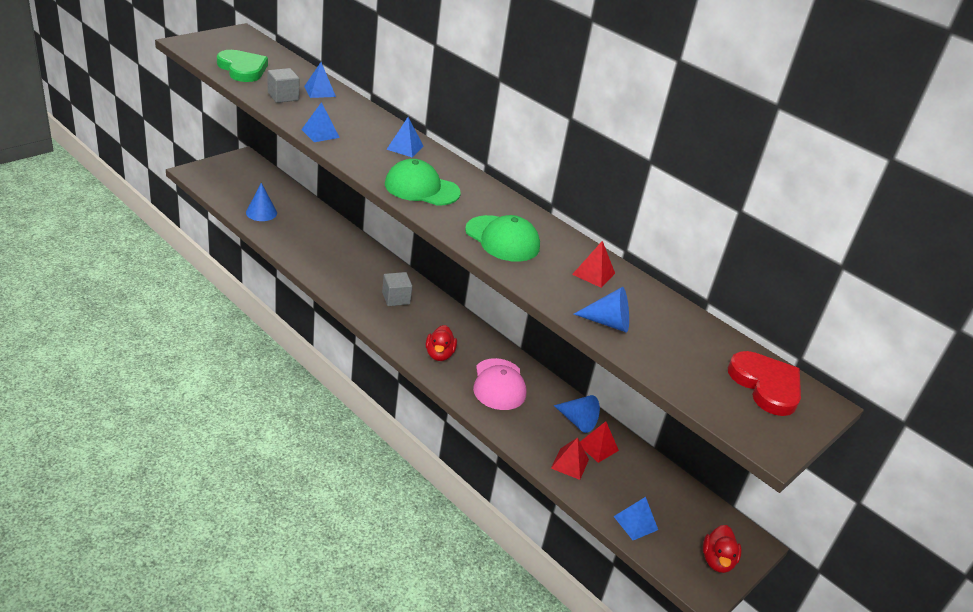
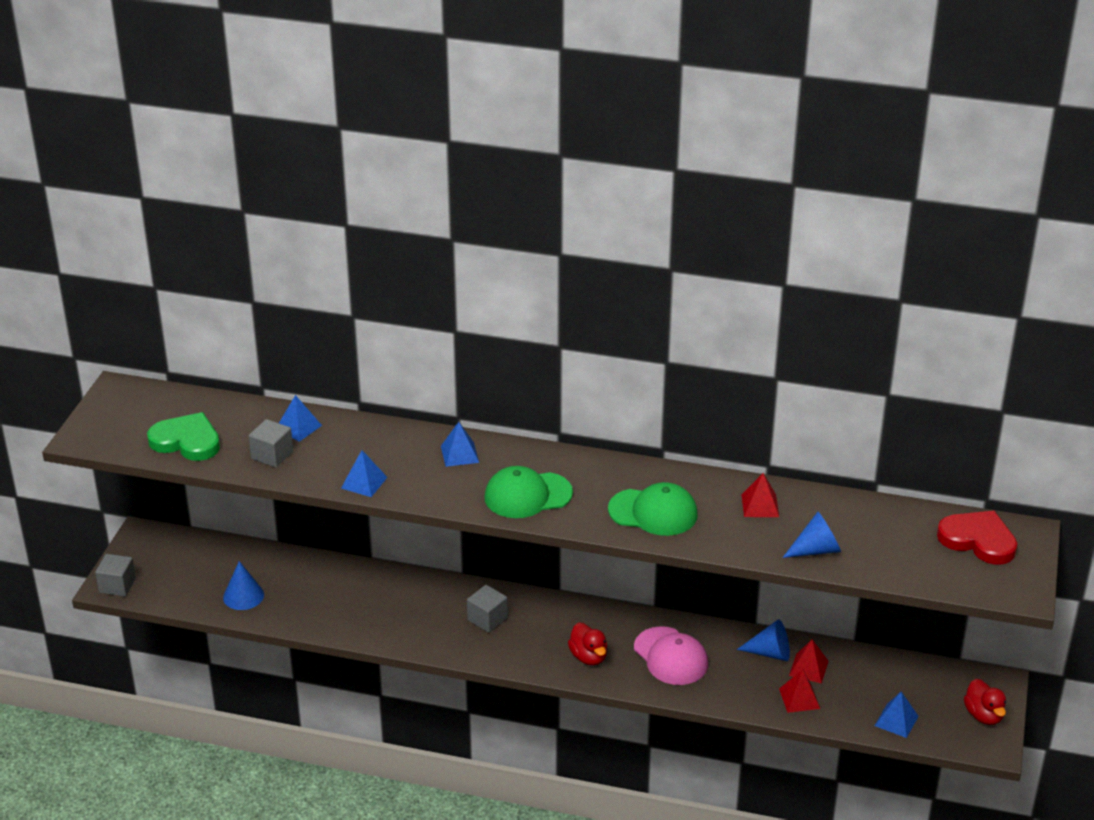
camera: 25 degrees left, 0 degrees up
none -> grey cube [95,554,136,597]

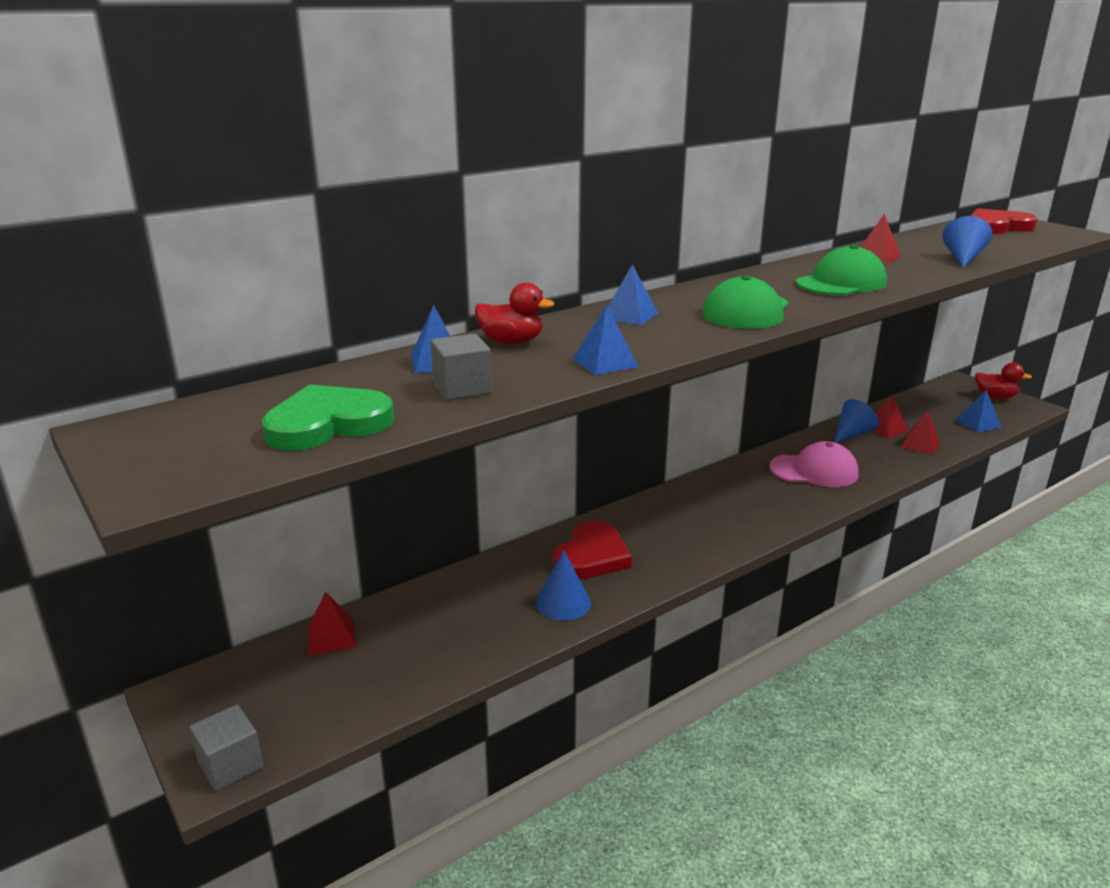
camera: 50 degrees left, 10 degrees down
blue cone [223,561,264,610] -> blue cone moved to [536,550,591,621]
grey cube [467,585,508,633] -> none
red duck [568,623,607,665] -> red duck moved to [475,282,555,344]
none -> red pyramid [308,592,357,655]
none -> red heart [553,521,632,579]

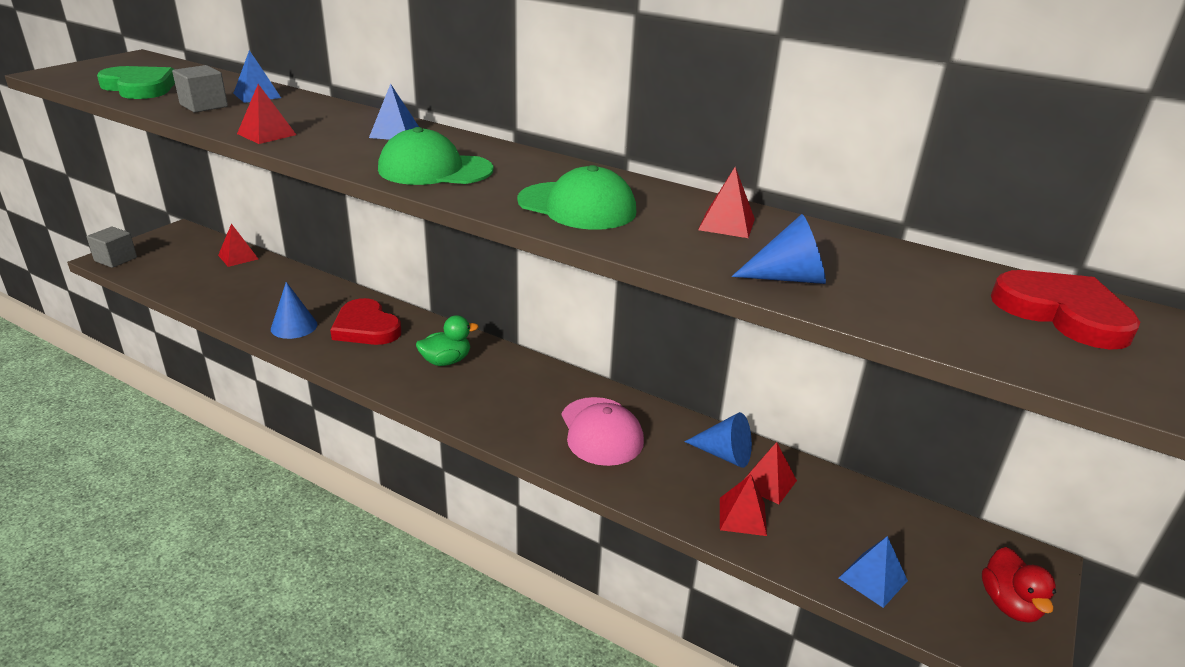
camera: 65 degrees right, 5 degrees up
red duck [475,282,555,344] -> none
red heart [553,521,632,579] -> red heart turned 45 degrees clockwise [330,298,402,345]
blue pyramid [572,305,639,375] -> red pyramid [237,84,296,144]
none -> green duck [416,315,479,366]

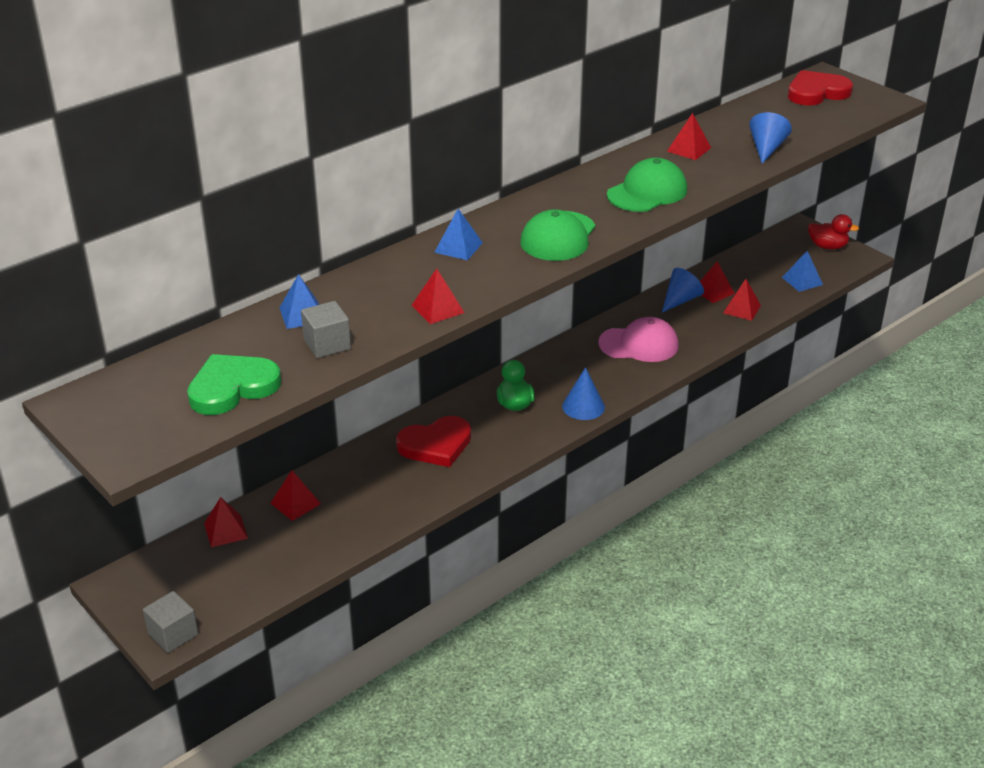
camera: 70 degrees left, 5 degrees up
blue cone [271,282,318,339] -> blue cone moved to [562,367,605,420]
none -> red pyramid [270,470,321,521]

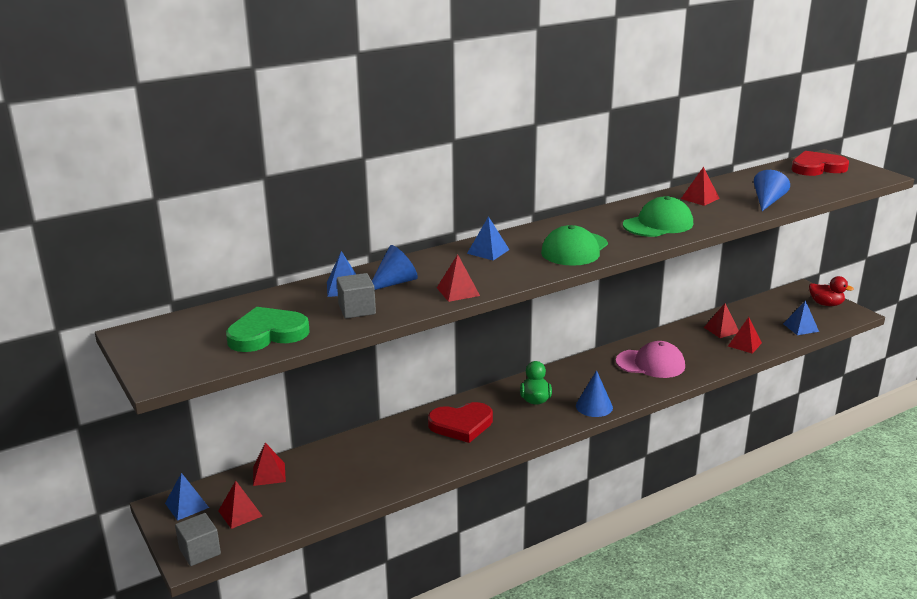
camera: 10 degrees right, 10 degrees down
red pyramid [270,470,321,521] -> red pyramid moved to [218,481,262,529]
blue cone [662,268,704,312] -> blue cone moved to [372,245,418,290]
none -> blue pyramid [165,473,209,521]

